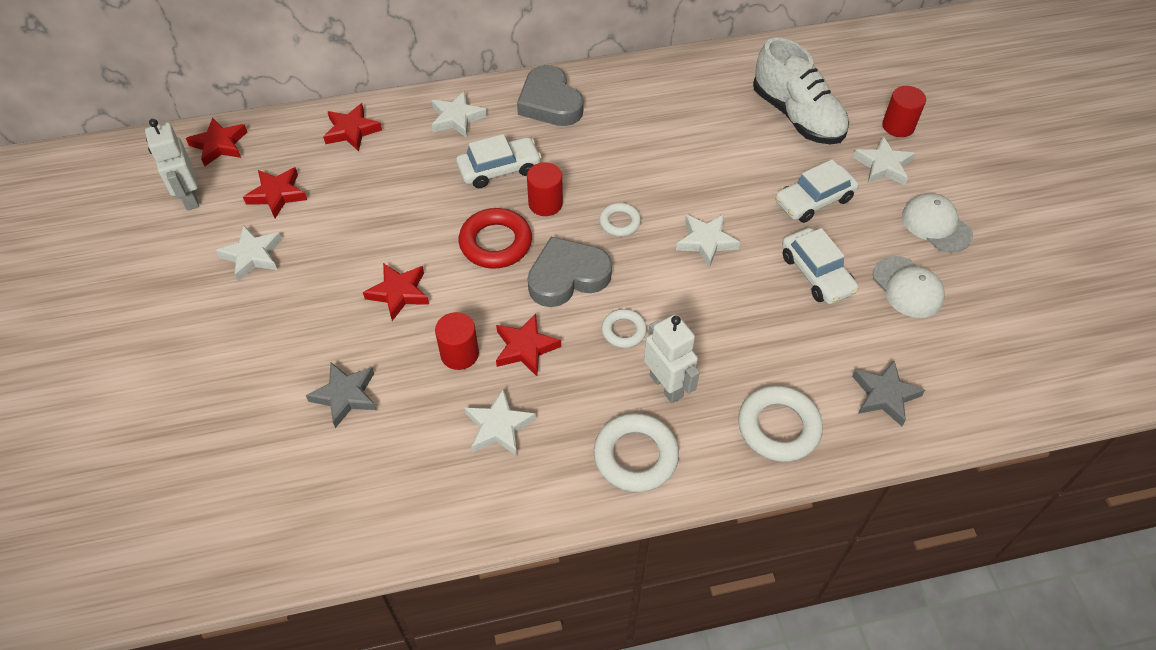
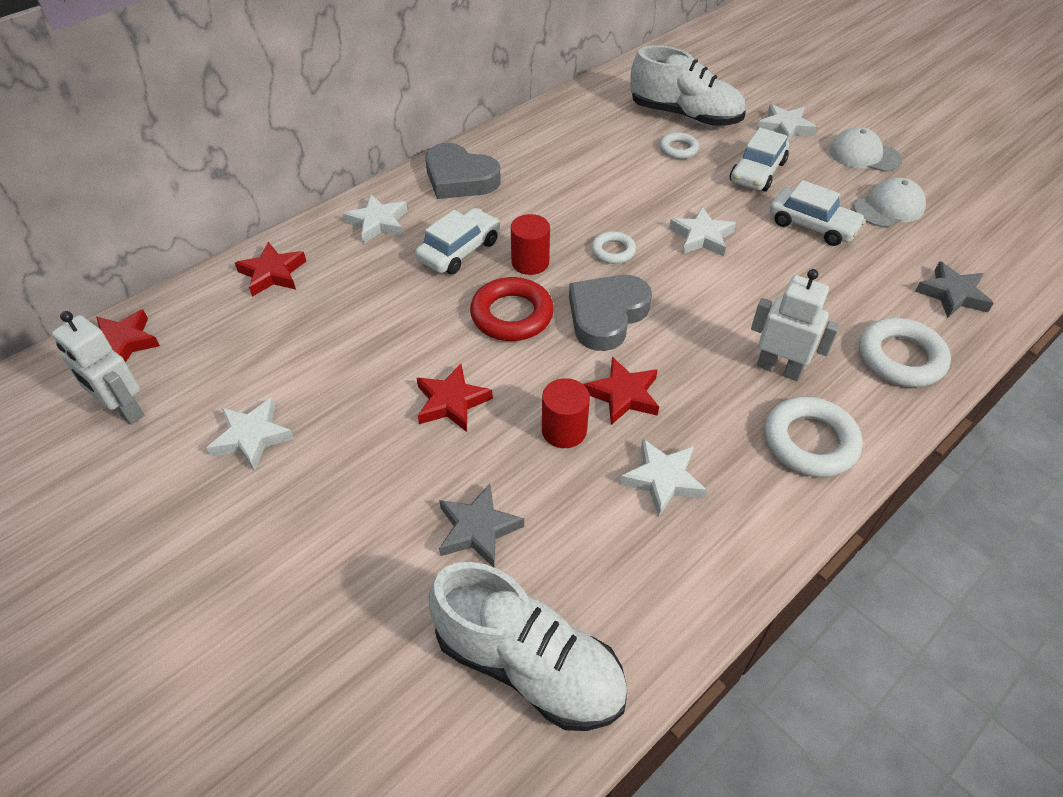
camera: 30 degrees left, 5 degrees down
red star [243,167,307,218] -> none
white ring [602,309,647,348] -> white ring moved to [660,132,699,159]
white cap [873,256,945,318] -> white cap turned 60 degrees counterclockwise [853,177,926,227]
red cylinder [882,86,926,137] -> none
none -> white shoe [428,562,628,731]

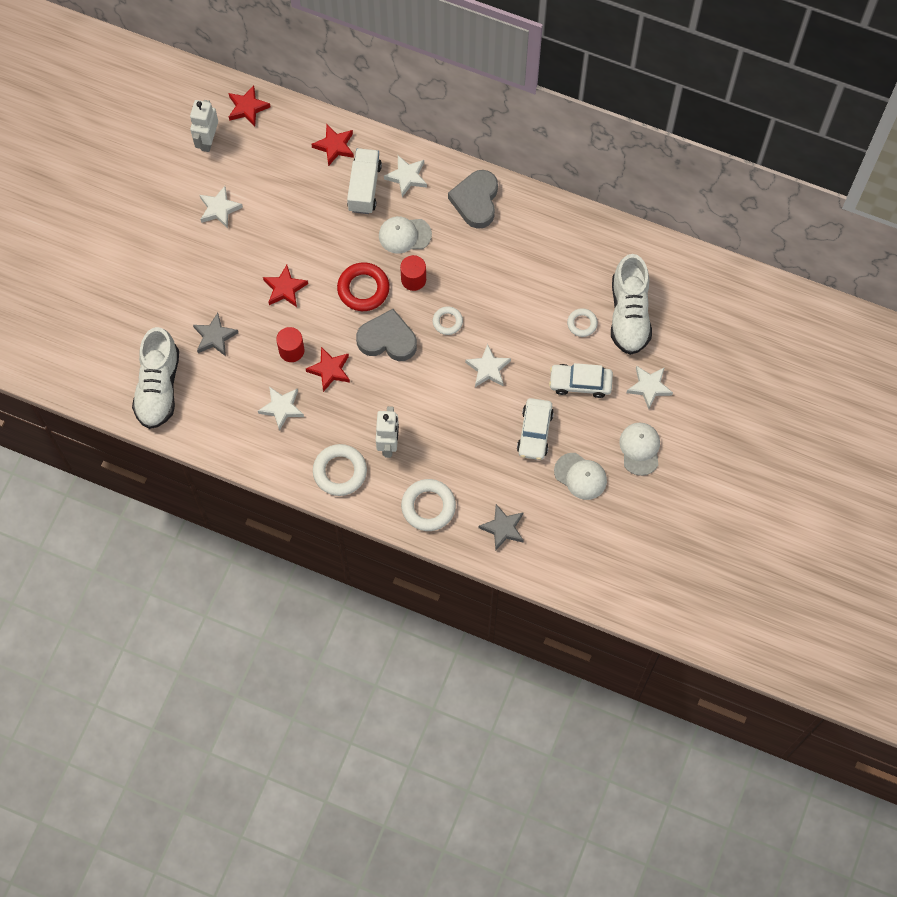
camera: 65 degrees right, 20 degrees up
white car [415,208,500,274] -> white cap [379,216,432,254]
none -> white truck [347,148,382,214]

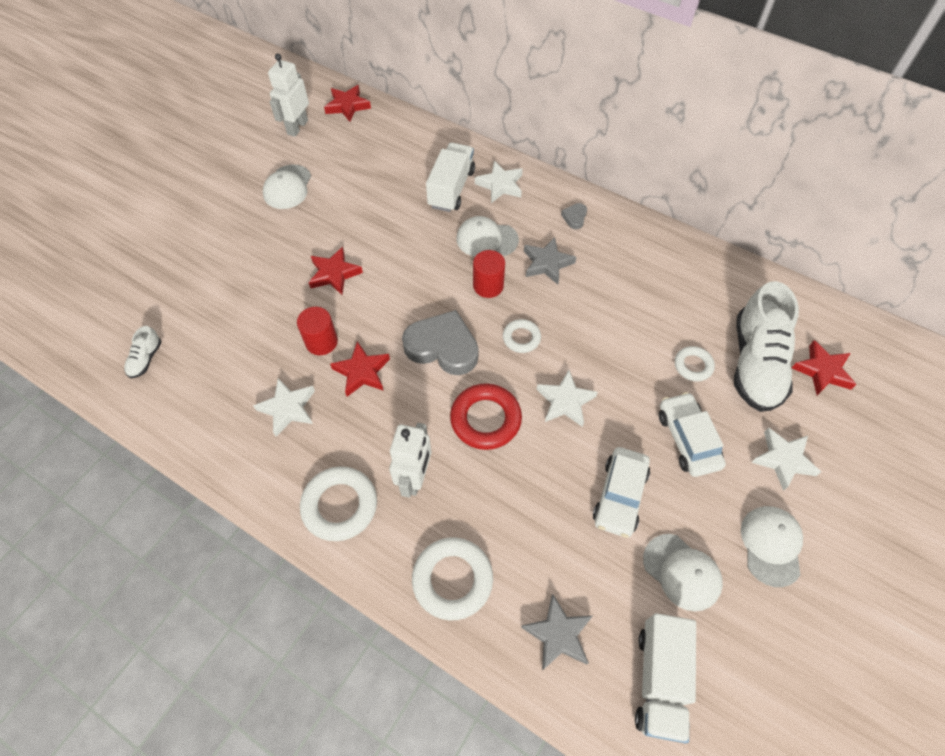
camera: 10 degrees right, 10 degrees down
white shoe [132,327,179,429] -> white shoe [124,326,161,378], size x0.42
grey star [193,313,238,356] -> grey star moved to [524,237,576,285]
white star [200,186,243,229] -> white cap [263,165,311,209]
red star [311,125,354,166] -> red star moved to [792,340,857,395]
red ring [337,262,390,311] -> red ring moved to [450,383,522,450]
grey heart [448,170,498,229] -> grey heart [561,203,587,229], size x0.43
white car [549,363,613,398] -> white car turned 60 degrees clockwise [659,392,726,477]
none -> white truck [635,613,696,743]

